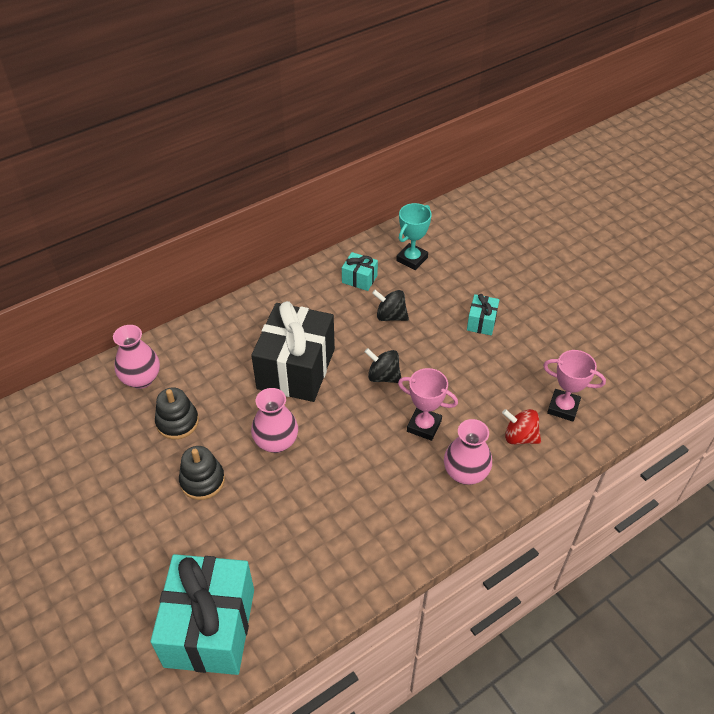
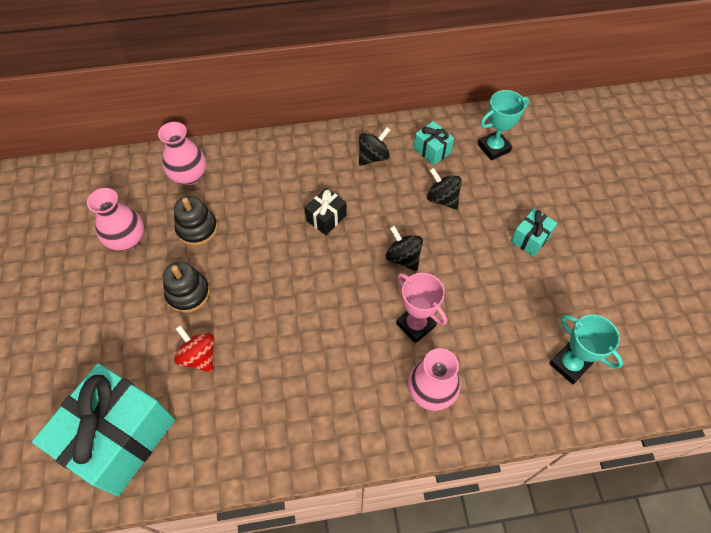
camera: 25 degrees right, 10 degrees up
black gift [251,301,335,402] -> black gift [305,188,347,235], size x0.44
pink vase [251,388,298,453] -> pink vase moved to [87,188,144,251]
red spinning top [502,409,541,445] -> red spinning top moved to [174,325,215,372]
pink trophy [543,350,606,422] -> turquoise trophy [549,314,623,384]
none -> black spinning top [359,127,390,166]

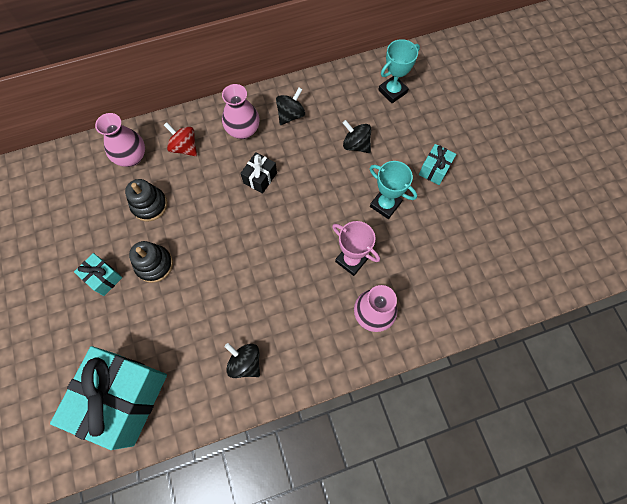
camera: 10 degrees left, 10 degrees up
pink vase [87,188,144,251] -> pink vase moved to [222,84,259,139]
red spinning top [174,325,215,372] -> red spinning top moved to [164,122,197,156]
black spinning top [386,226,423,271] -> black spinning top moved to [225,343,260,378]
turquoise gift [414,121,454,165] -> turquoise gift moved to [74,253,122,296]
turquoise trophy [549,314,623,384] -> turquoise trophy moved to [369,161,417,219]

